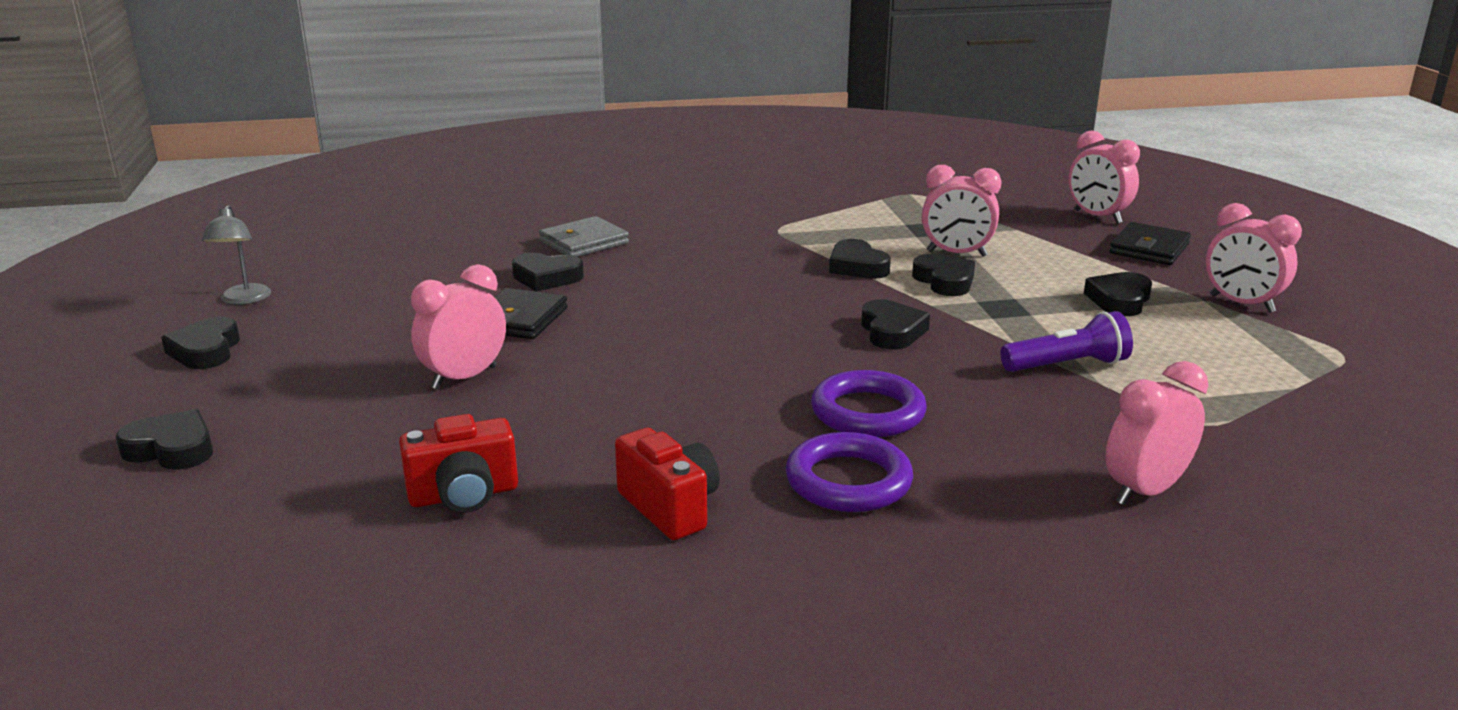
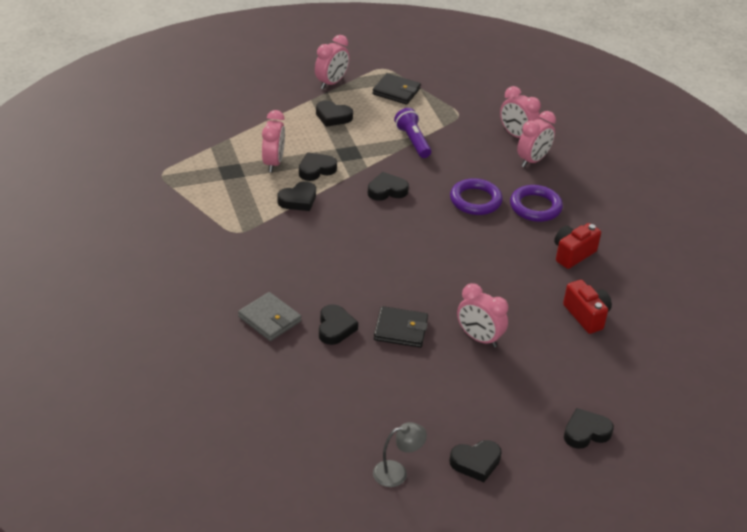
camera: 100 degrees left, 15 degrees up
black heart [116,409,213,470] -> black heart turned 60 degrees clockwise [564,408,614,449]
pink clock [1069,130,1140,224] -> pink clock moved to [517,111,556,167]
black wallet [1109,222,1191,265] -> black wallet moved to [373,73,421,105]

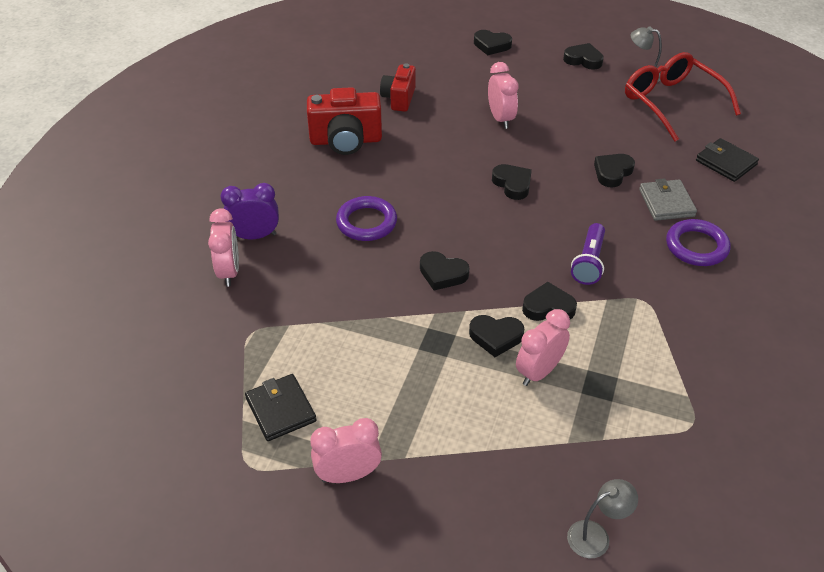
camera: 140 degrees left, 5 degrees up
black heart [316,100,353,127] -> black heart moved to [492,164,532,200]
black wallet [374,306,428,348] -> black wallet moved to [696,138,759,182]
purple flashlight [394,108,431,158] -> purple flashlight moved to [571,223,605,285]
purple ring [510,185,563,222] -> purple ring moved to [666,219,731,266]
pink clock [517,111,556,167] -> purple clock [220,183,279,239]
red camera [554,223,601,269] -> red camera [307,87,382,155], size x1.55
none -> grey lamp [567,479,638,558]
none -> red glasses [625,52,741,142]

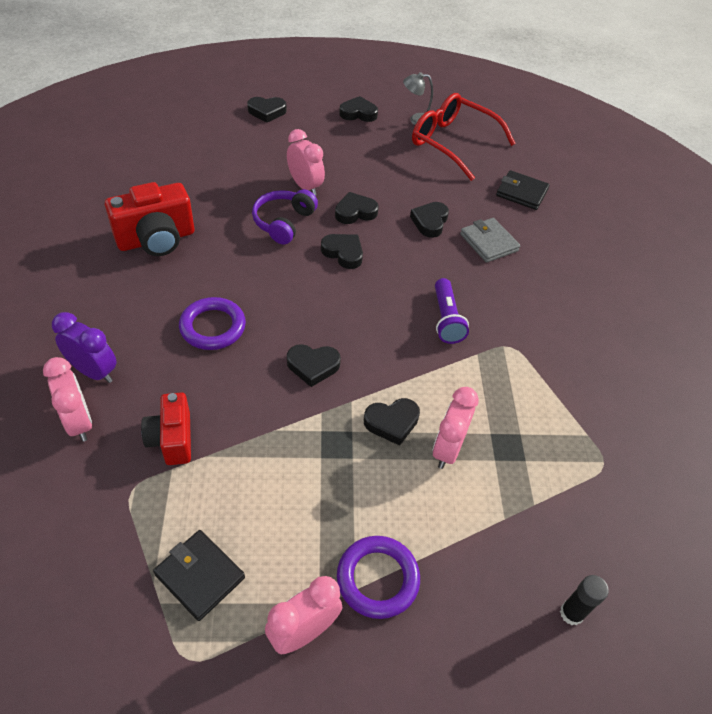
camera: 25 degrees left, 5 degrees up
purple clock [220,183,279,239] -> purple clock turned 60 degrees clockwise [52,312,117,383]
red camera [380,63,416,112] -> red camera moved to [141,392,191,465]
black heart [522,282,577,321] -> black heart moved to [335,192,379,224]
grey lamp [567,479,638,558] -> black glue stick [560,575,609,625]
purple ring [666,219,731,266] -> purple ring moved to [337,536,420,619]
none -> purple headphones [252,189,318,245]

